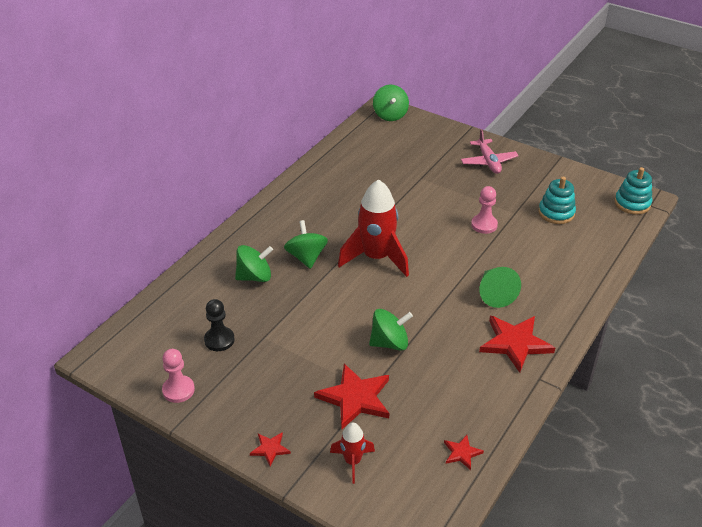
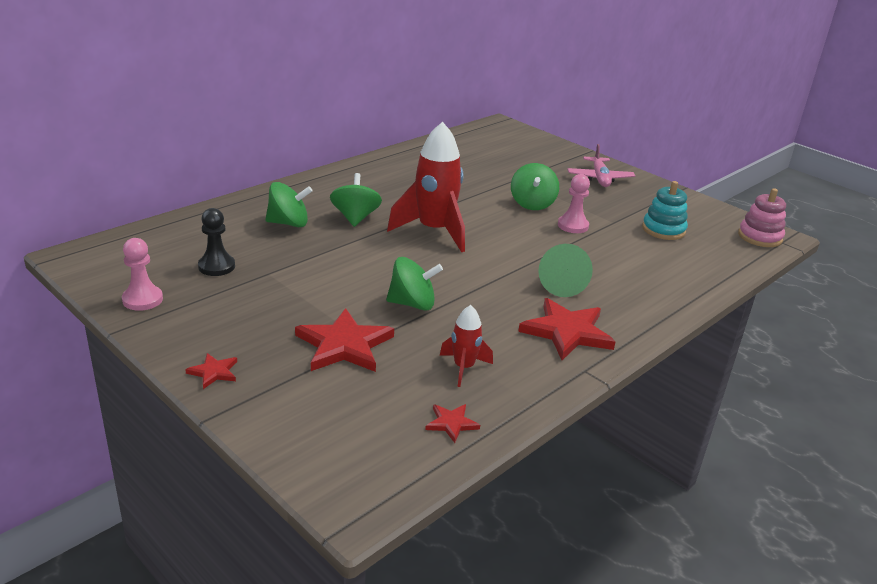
camera: 10 degrees right, 10 degrees down
red rocket [330,423,375,484] -> red rocket moved to [440,305,493,387]
green spinning top [373,85,409,121] -> green spinning top moved to [511,163,559,210]
turquoise stacking toy [614,167,652,215] -> pink stacking toy [738,188,786,247]

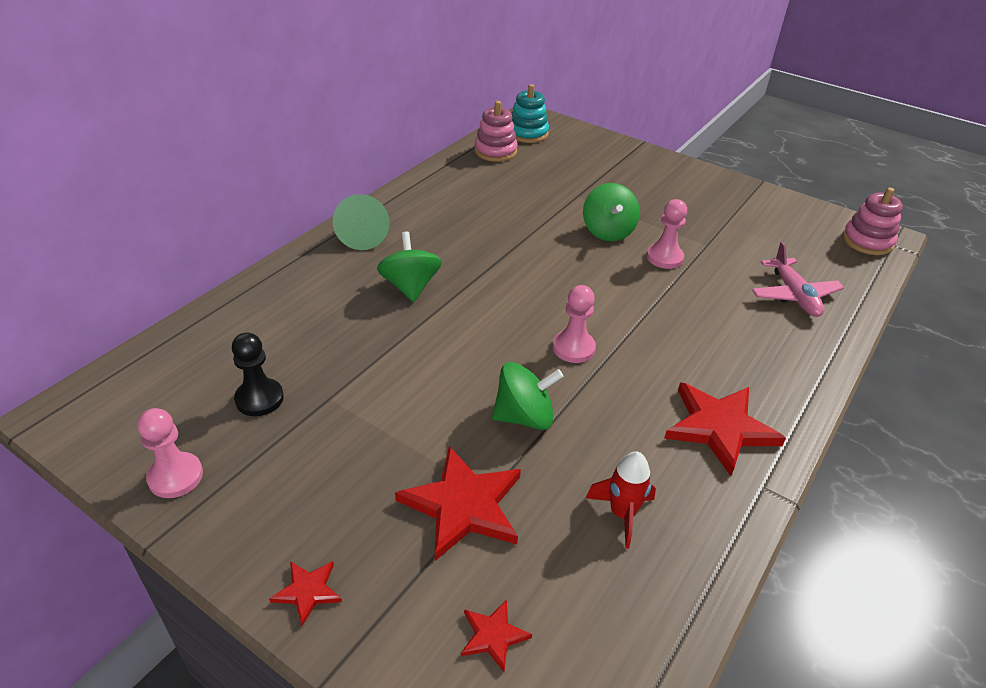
camera: 10 degrees left, 10 degrees up
green spinning top [265,182,313,227] -> none
red rocket [387,122,465,252] -> none
red star [425,404,480,443] -> red star moved to [461,599,532,672]
green cone [538,244,593,297] -> green cone moved to [333,194,390,250]
pink plane [567,144,635,187] -> pink plane moved to [752,242,844,317]
turquoise stacking toy [642,181,688,240] -> turquoise stacking toy moved to [512,84,549,143]
none -> pink stacking toy [475,101,518,162]
none -> pink pawn [553,285,596,363]

